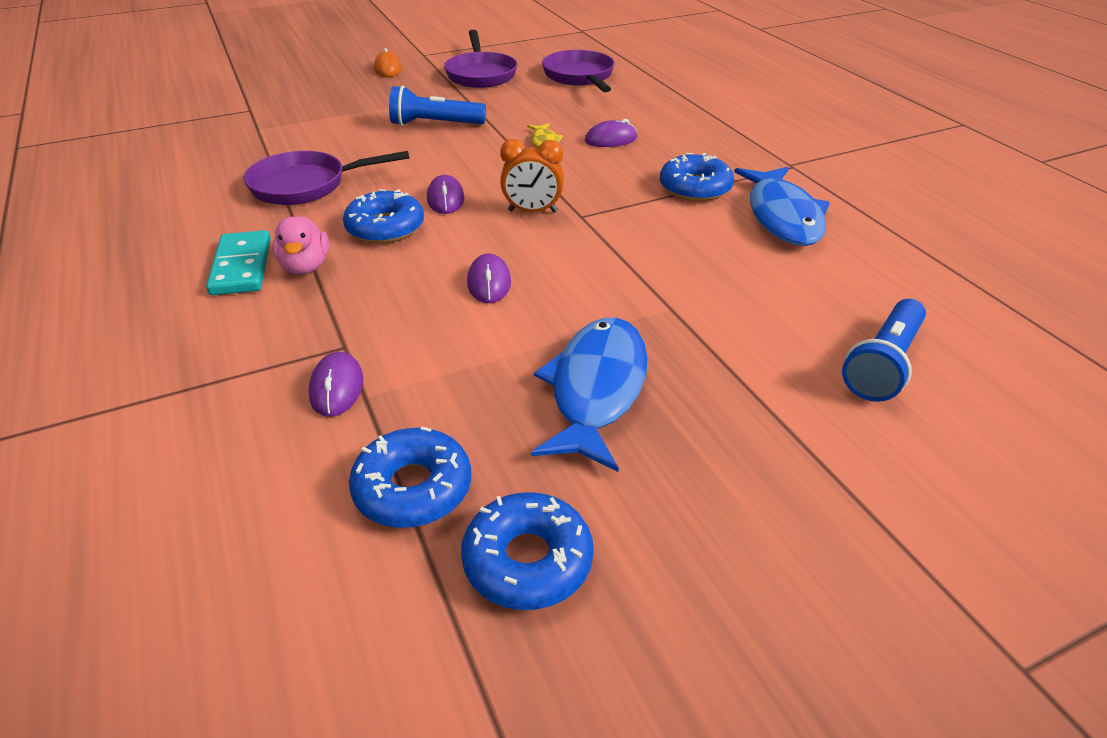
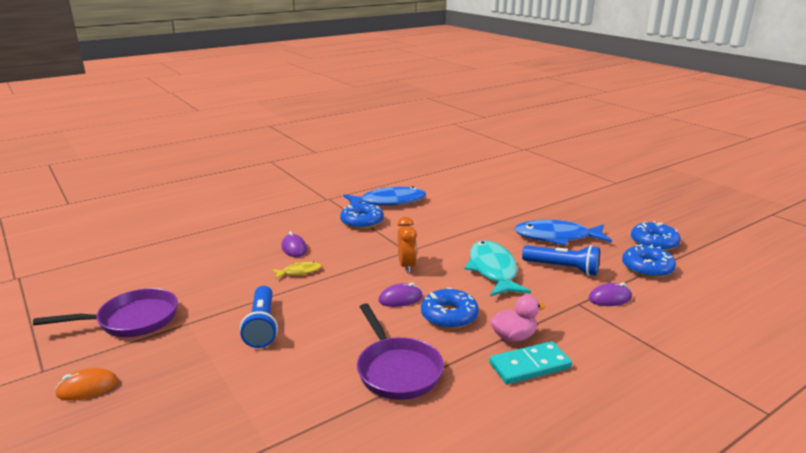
camera: 100 degrees left, 15 degrees down
purple mouse [467,253,511,303] -> turquoise fish [465,240,531,296]
purple pan [542,50,615,92] -> none
blue flashlight [842,299,926,402] -> blue flashlight moved to [522,245,600,276]

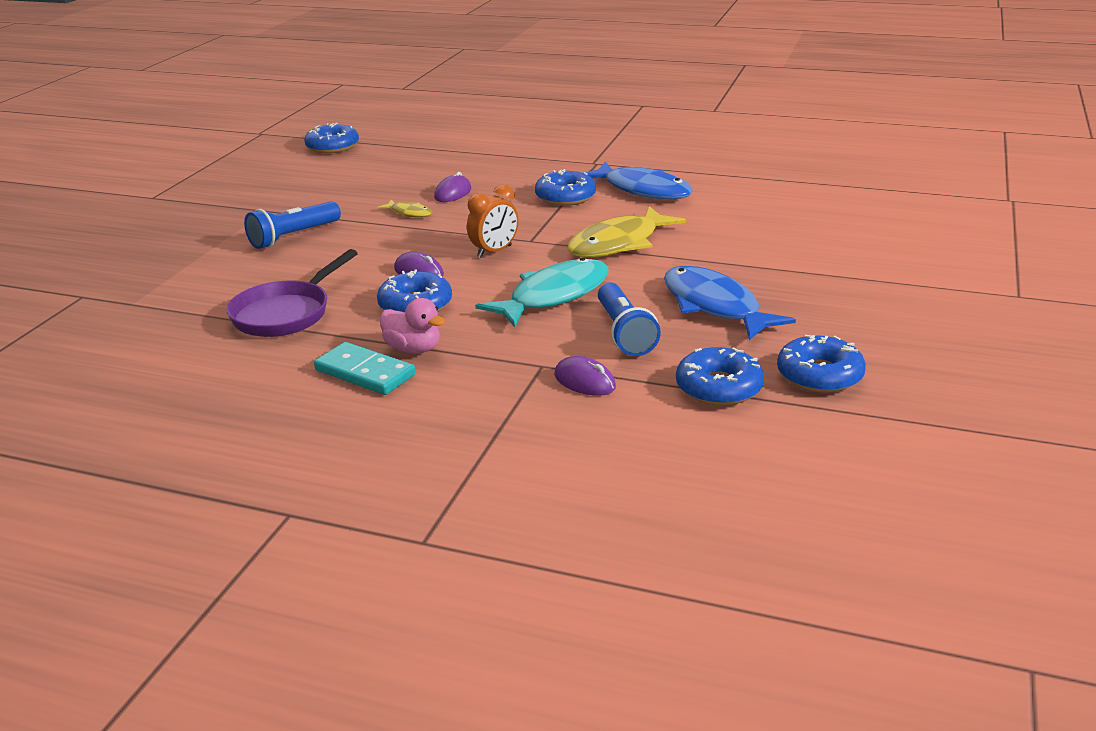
camera: 55 degrees right, 5 degrees up
purple pan [33,288,178,337] -> none
orange mouse [55,368,118,401] -> none
none -> blue donut [304,123,359,154]
none -> yellow fish [568,206,686,257]

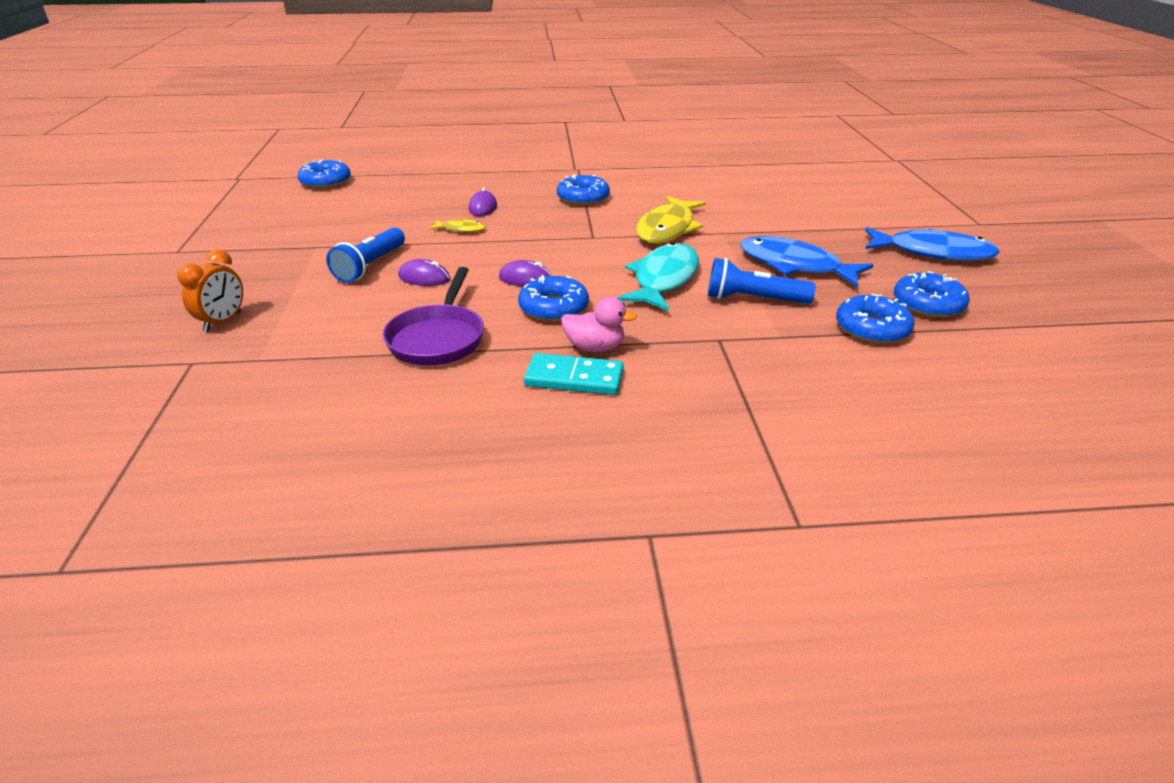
camera: 25 degrees left, 5 degrees up
orange clock [467,184,519,258] -> orange clock moved to [177,249,243,332]
purple mouse [554,356,616,396] -> purple mouse moved to [398,259,450,286]
blue fish [585,162,693,200] -> blue fish moved to [865,227,1000,261]
blue flashlight [598,283,661,356] -> blue flashlight turned 135 degrees clockwise [708,258,815,304]

